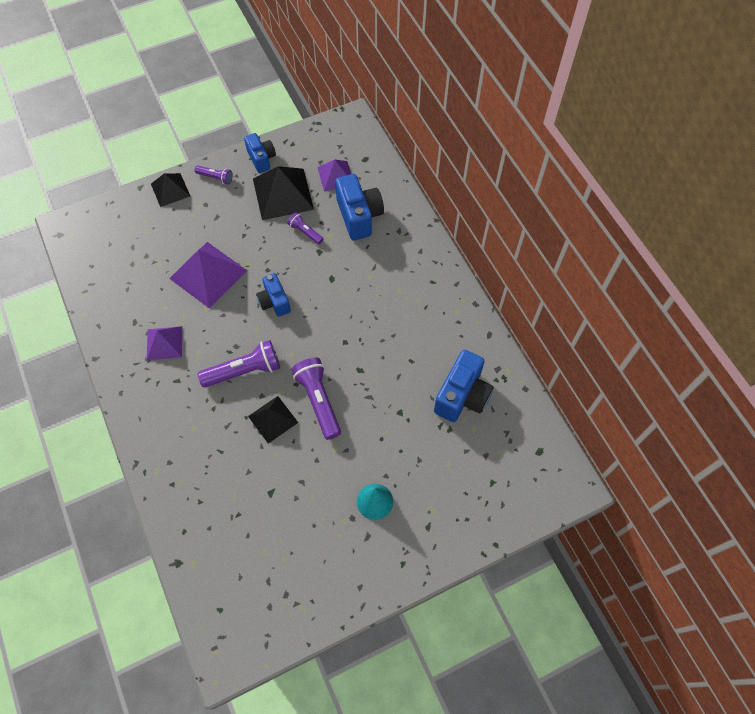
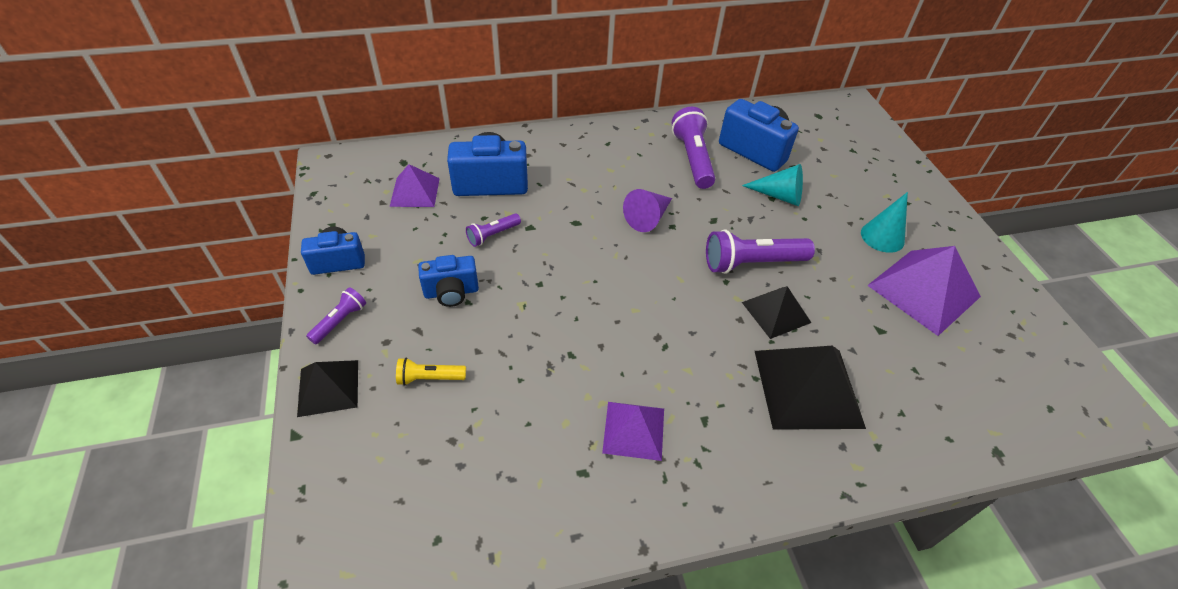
camera: 80 degrees left, 15 degrees down
purple pyramid [169,242,247,308] -> purple pyramid moved to [867,246,981,336]
purple flashlight [198,340,280,387] -> purple flashlight moved to [672,107,715,189]
black pyramid [253,166,314,220] -> black pyramid moved to [755,346,866,430]
blue camera [256,273,291,317] -> blue camera moved to [418,255,479,307]
none -> yellow flashlight [396,358,466,386]
none -> purple cone [623,189,672,232]
none -> turquoise cone [742,164,803,206]

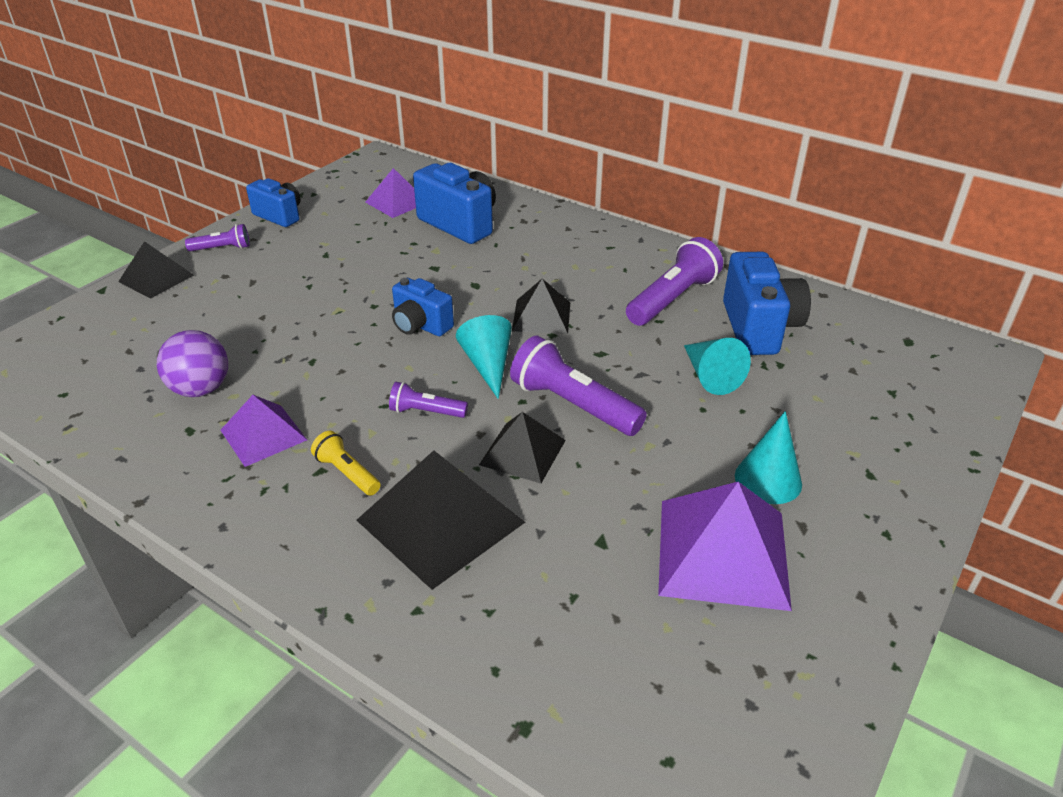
camera: 50 degrees right, 10 degrees down
yellow flashlight [396,358,466,386] -> yellow flashlight moved to [311,431,381,496]
blue camera [418,255,479,307] -> blue camera moved to [392,278,454,336]
purple flashlight [466,213,521,247] -> purple flashlight moved to [389,382,468,418]
purple cone [623,189,672,232] -> black pyramid [512,279,570,334]
none -> purple ball [157,330,228,397]
none -> turquoise cone [456,315,512,399]

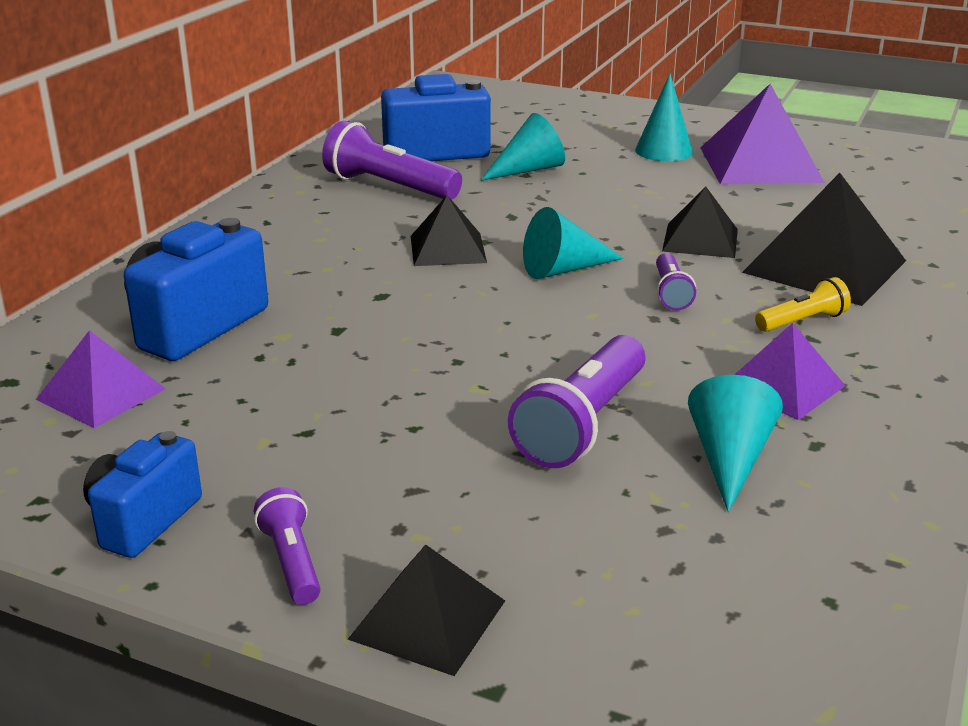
camera: 100 degrees left, 10 degrees down
purple ball [157,330,228,397] -> turquoise cone [688,375,783,512]
yellow flashlight [311,431,381,496] -> yellow flashlight turned 150 degrees counterclockwise [755,277,851,332]
blue camera [392,278,454,336] -> none
purple flashlight [510,336,647,436] -> purple flashlight moved to [508,335,645,468]

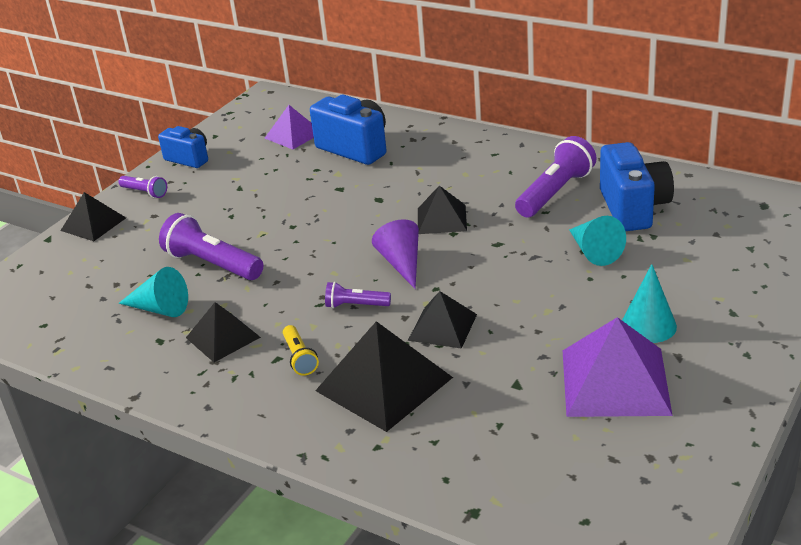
camera: 100 degrees right, 5 degrees up
purple flashlight [254,487,320,605] -> purple flashlight turned 45 degrees clockwise [118,176,167,198]
turquoise cone [523,207,624,279] -> purple cone [372,219,419,289]
purple pyramid [734,323,845,420] -> black pyramid [186,302,261,362]

